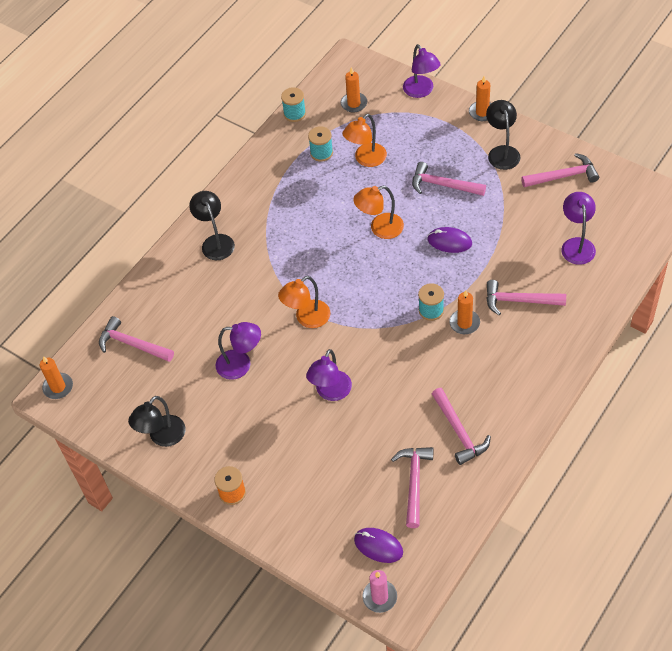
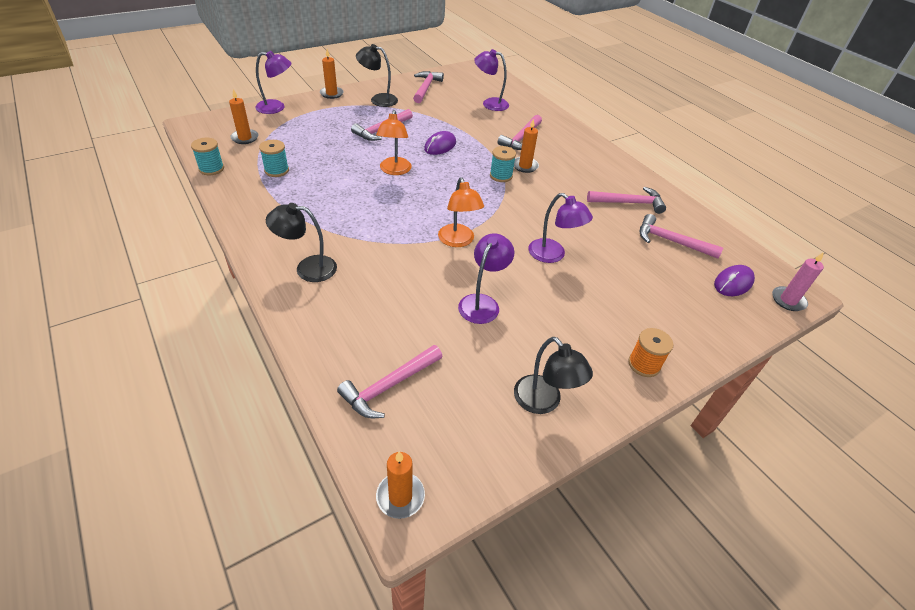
camera: 75 degrees left, 10 degrees down
orange lamp [342,114,387,167] -> none

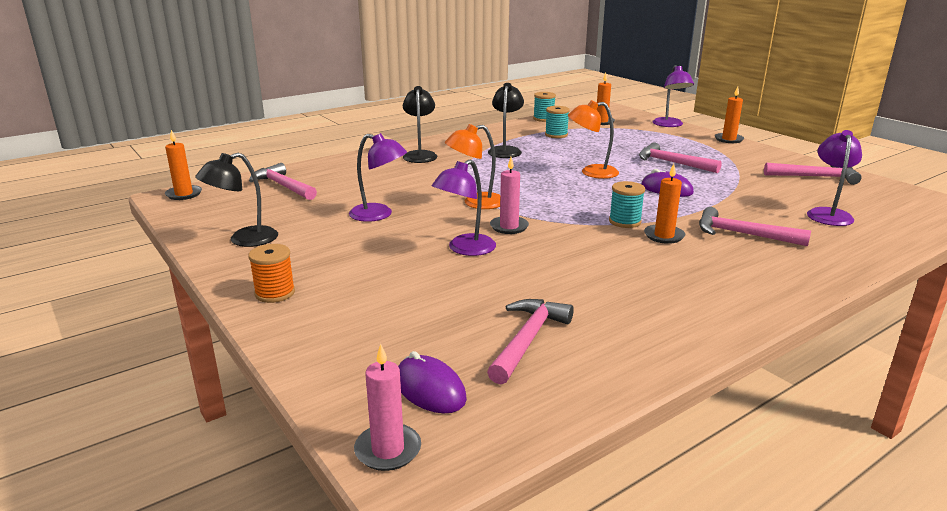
camera: 90 degrees right, 20 degrees down
black lamp [356,44,398,107] -> black lamp moved to [488,83,524,158]
pink hammer [587,187,666,214] -> none
none -> pink candle [490,157,529,234]

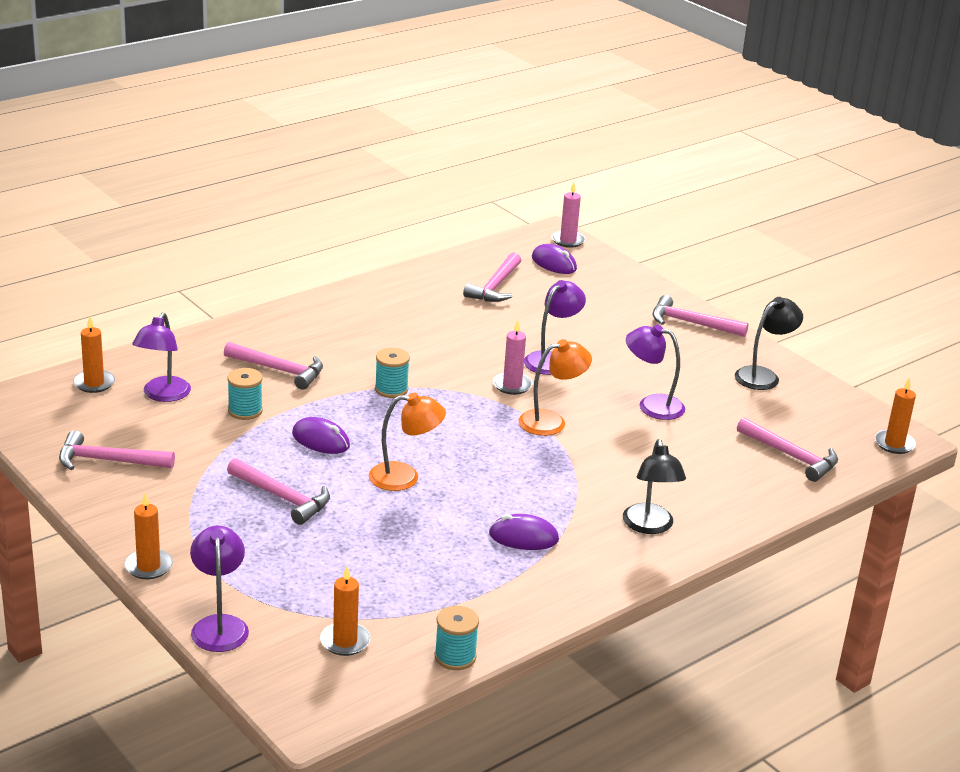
camera: 175 degrees right, 5 degrees up
orange spool [248,244,295,303] -> pink hammer [653,295,748,337]
black lamp [488,83,524,158] -> purple mouse [489,514,559,550]
turquoise spool [545,106,570,138] -> turquoise spool moved to [227,368,263,420]
orange candle [644,164,685,244] -> orange candle moved to [73,316,115,393]

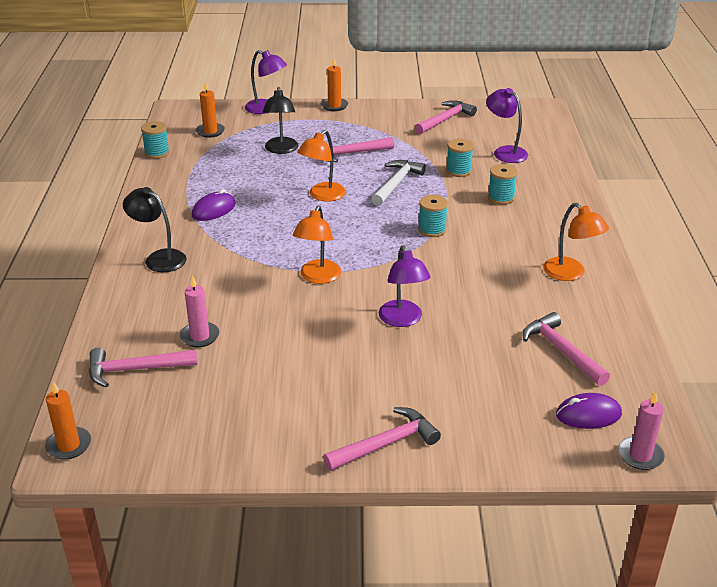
camera: 130 degrees right, 5 degrees up
orange candle [73,316,115,393] -> none
pink hammer [224,342,323,390] -> turquoise spool [488,164,518,205]
purple mouse [292,417,350,454] -> white hammer [371,160,426,206]
pink candle [493,320,532,395] -> pink candle moved to [180,276,219,347]
purple lamp [626,324,685,420] -> none
black lamp [735,297,803,390] -> black lamp moved to [262,87,298,154]
none -> orange lamp [543,203,609,281]

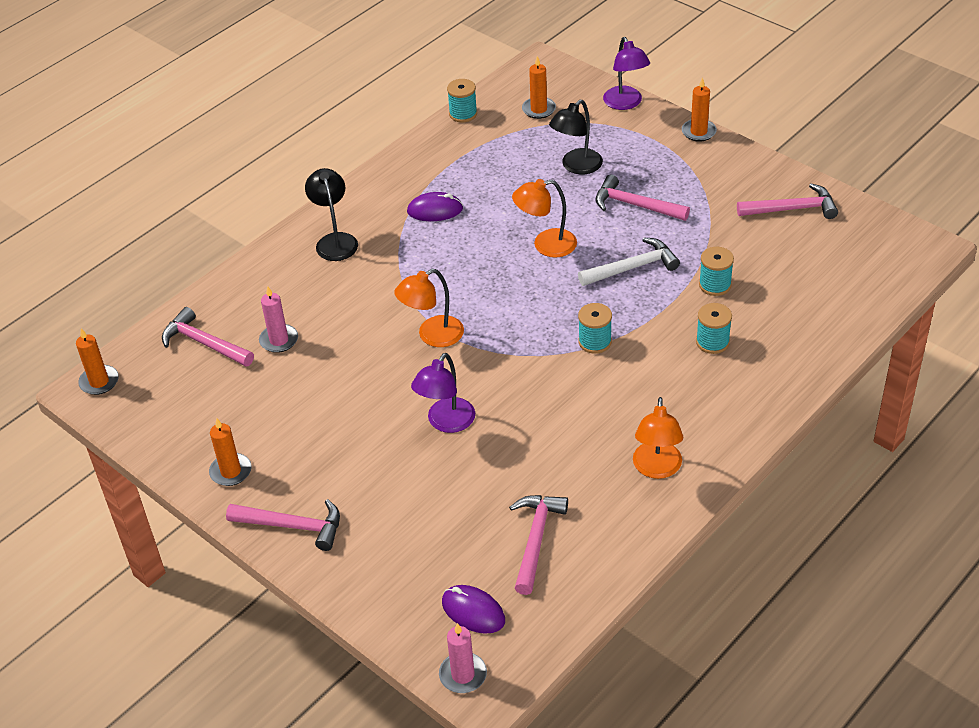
camera: 45 degrees right, 10 degrees up
purple lamp [486,88,528,163] -> none
none -> orange candle [209,418,252,486]

